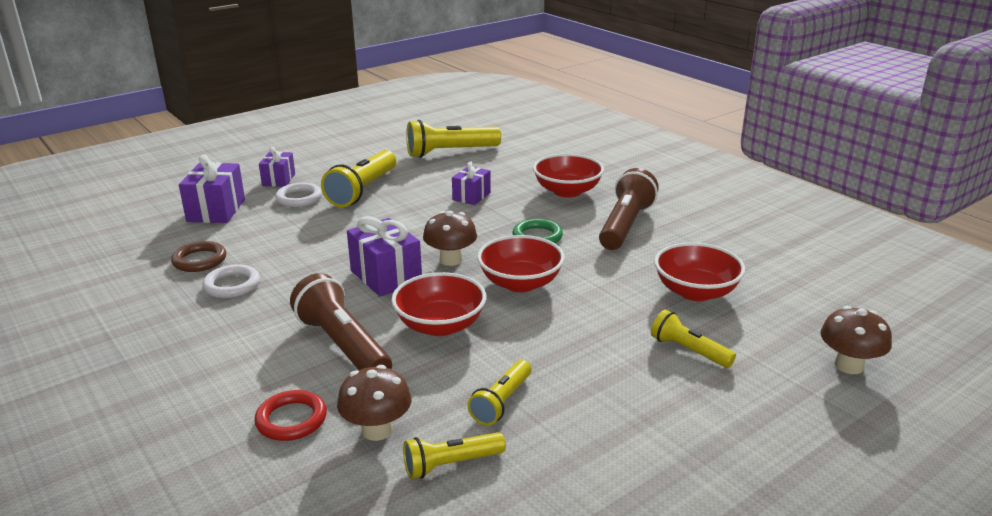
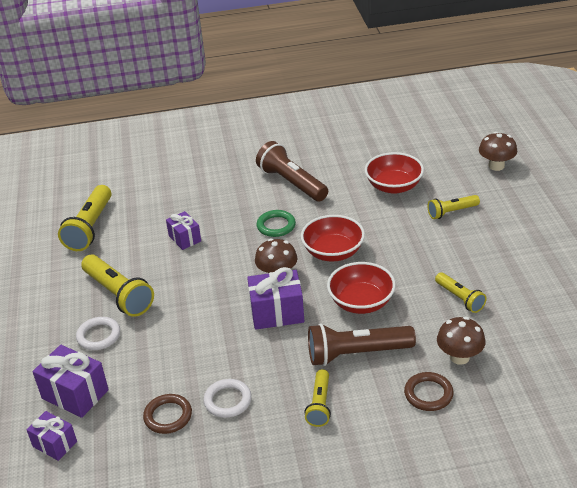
camera: 60 degrees left, 10 degrees up
red ring [254,390,327,441] -> brown ring [404,372,454,411]
purple gift [259,147,295,187] -> purple gift moved to [26,411,77,461]
yellow flashlight [403,432,506,479] -> yellow flashlight moved to [304,369,331,427]
red bowl [533,154,604,198] -> none

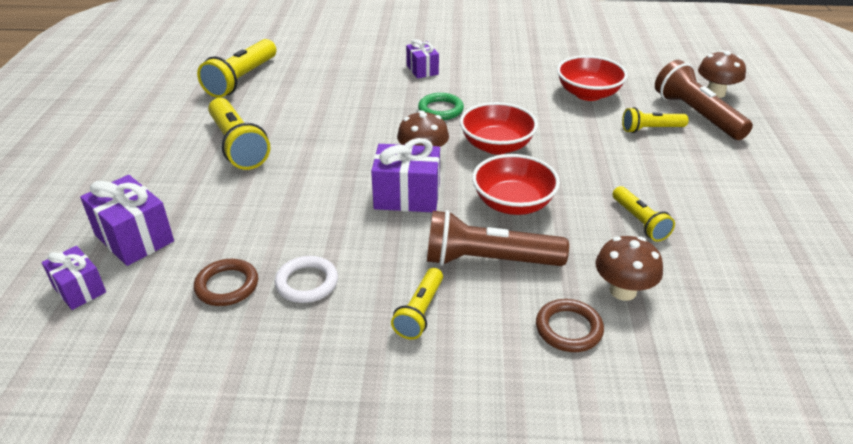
camera: 10 degrees right, 0 degrees up
white ring [76,317,120,350] -> none
purple gift [166,211,201,250] -> purple gift moved to [406,39,439,79]
brown flashlight [256,141,328,202] -> brown flashlight moved to [655,60,753,140]

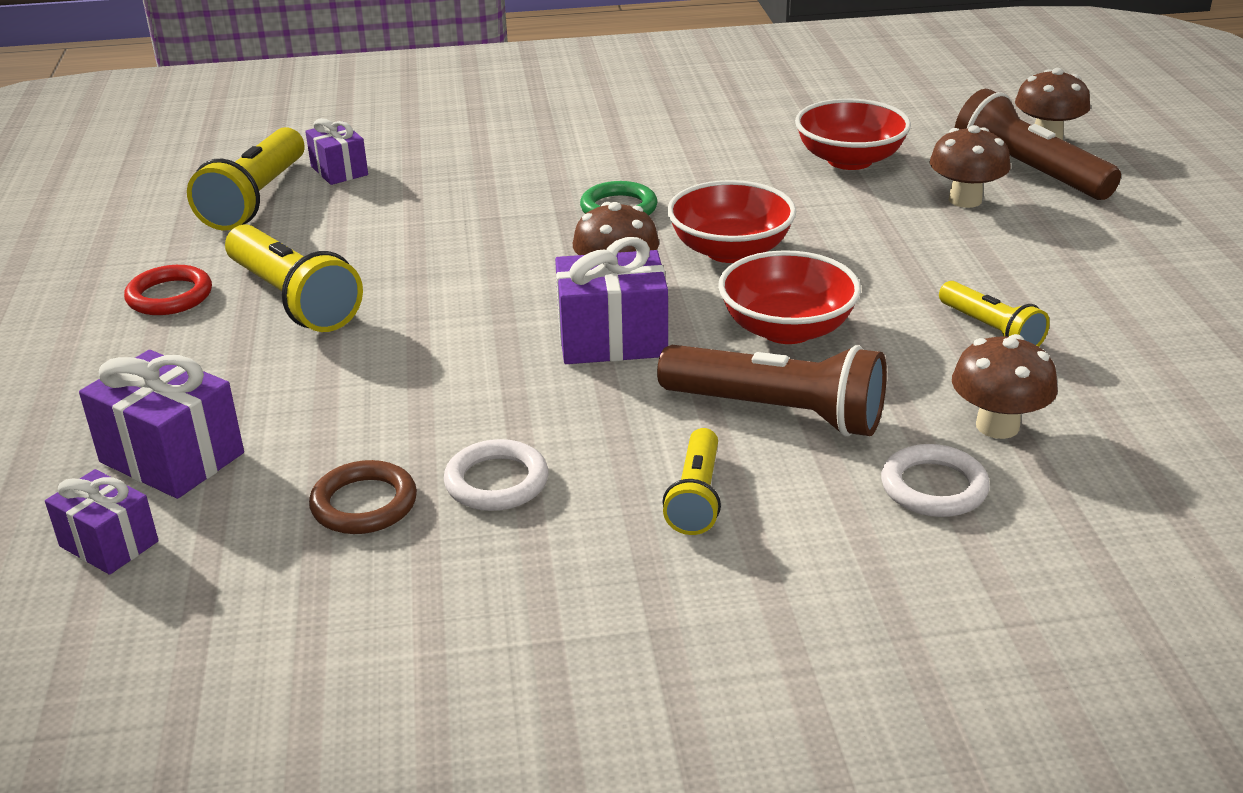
camera: 10 degrees left, 5 degrees down
purple gift [406,39,439,79] -> purple gift moved to [305,118,368,185]
brown flashlight [427,210,569,266] -> brown flashlight turned 150 degrees counterclockwise [657,345,887,436]
brown ring [536,299,604,352] -> white ring [881,444,990,517]
yellow flashlight [622,107,689,133] -> brown mushroom [929,125,1011,208]
none -> red ring [124,265,212,315]

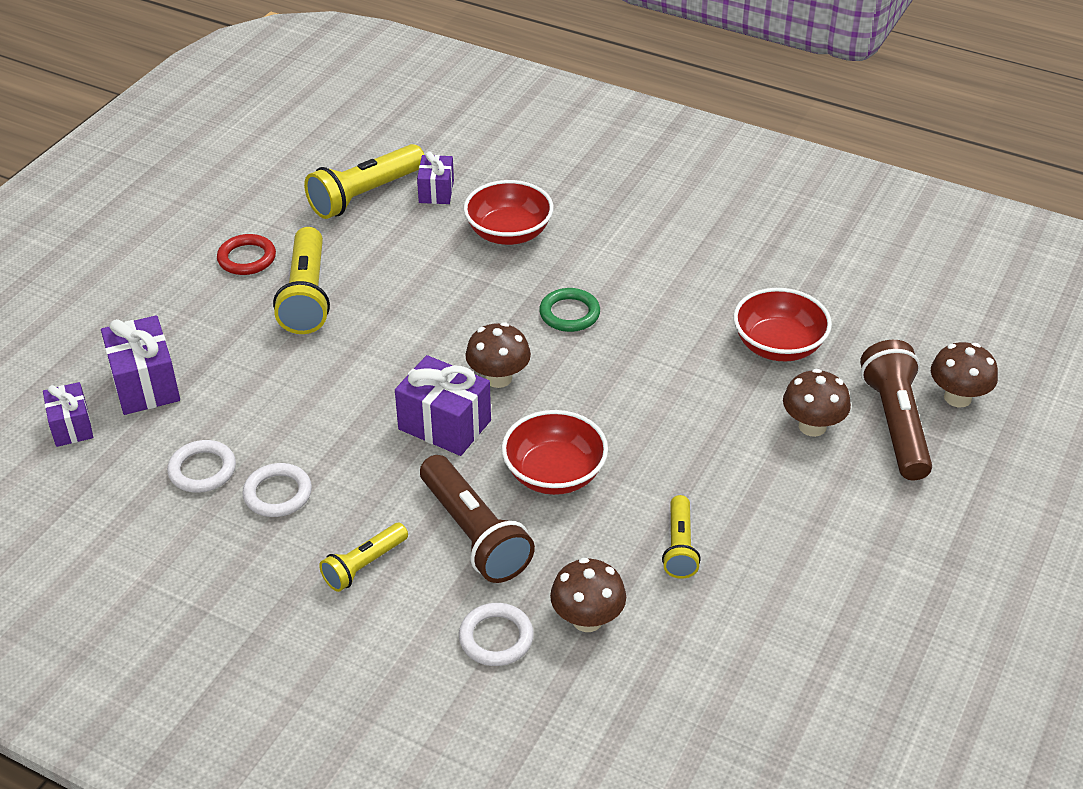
camera: 35 degrees right, 10 degrees up
brown ring [309,460,417,534] -> white ring [167,440,236,493]
red bowl [667,180,796,263] -> red bowl moved to [463,180,554,245]

